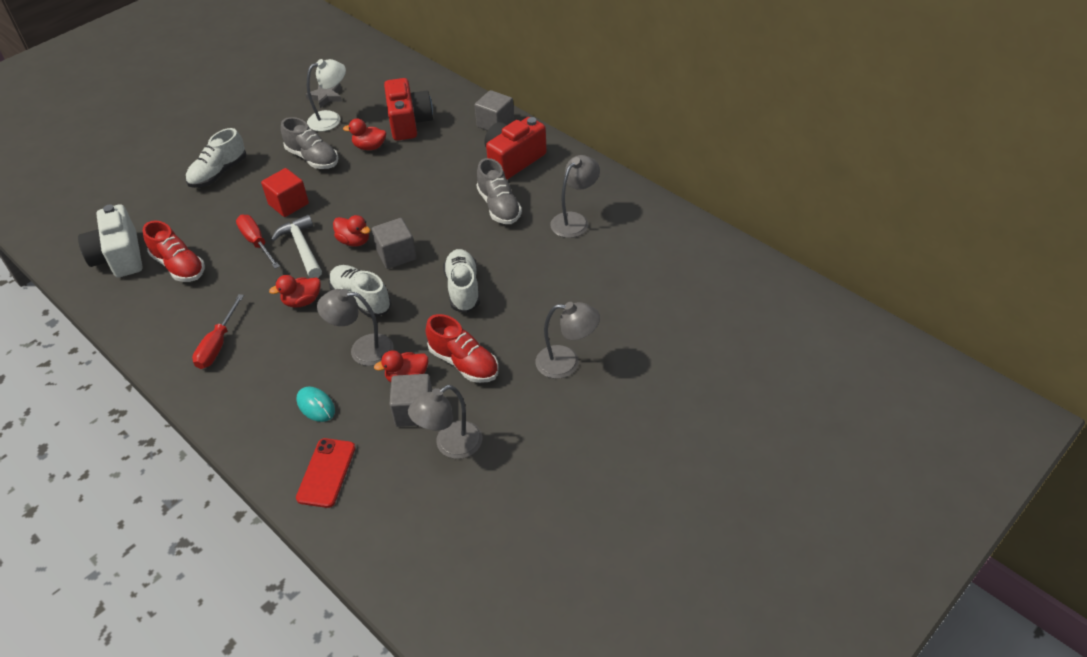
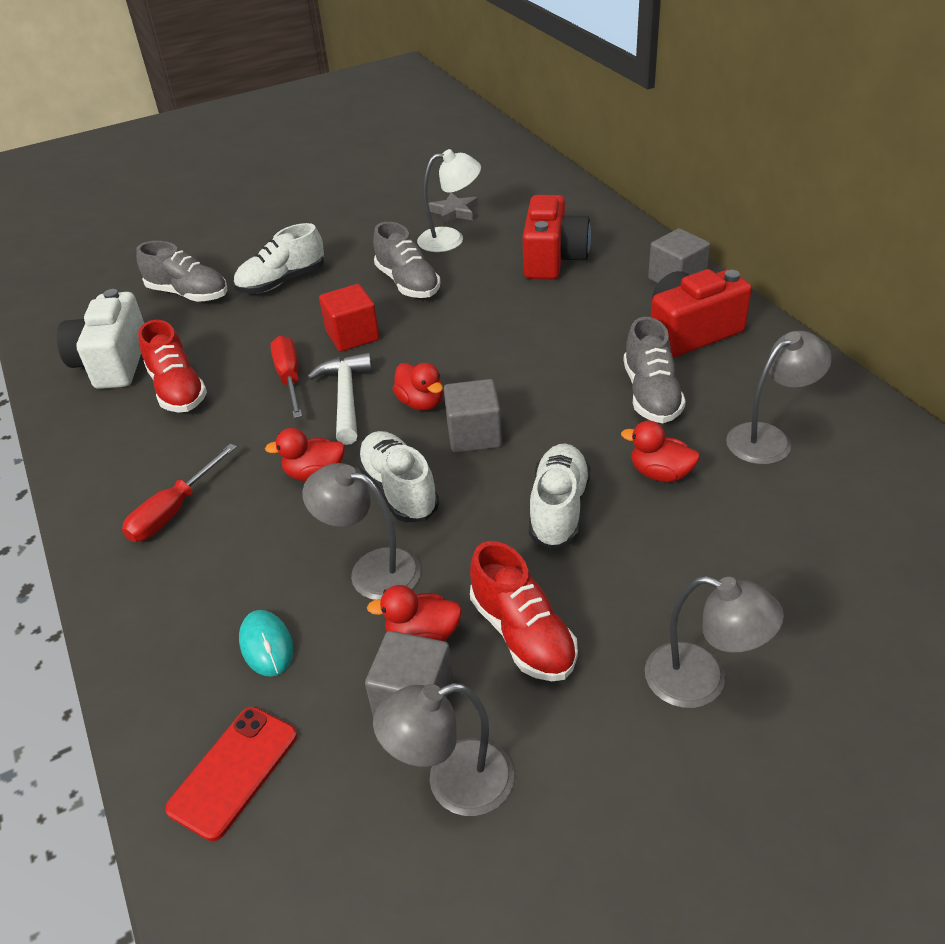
camera: 20 degrees right, 5 degrees down
red duck [343,118,386,150] -> red duck moved to [621,420,700,482]
none -> grey shoe [137,241,227,302]

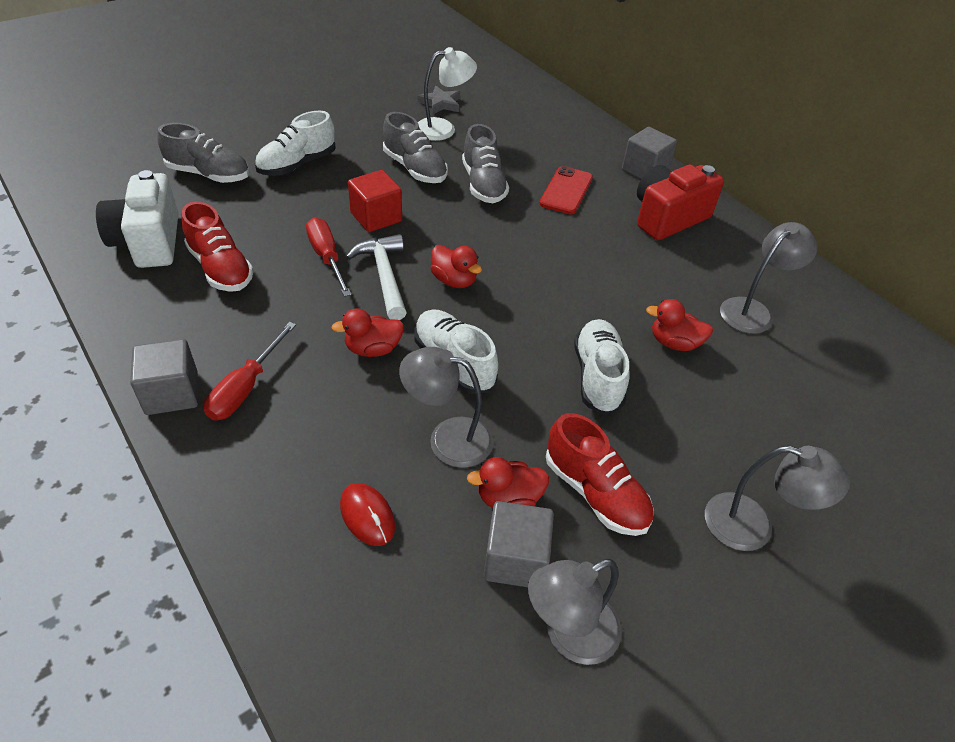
camera: 15 degrees left, 5 degrees up
red phone [165,707,297,841] -> red phone moved to [539,166,593,215]
turquoise mouse [239,610,293,677] -> red mouse [340,483,395,546]
grey cube [444,379,502,453] -> grey cube moved to [130,339,198,415]
red camera [523,195,591,279] -> none
grey shoe [624,317,686,423] -> grey shoe moved to [462,124,509,203]

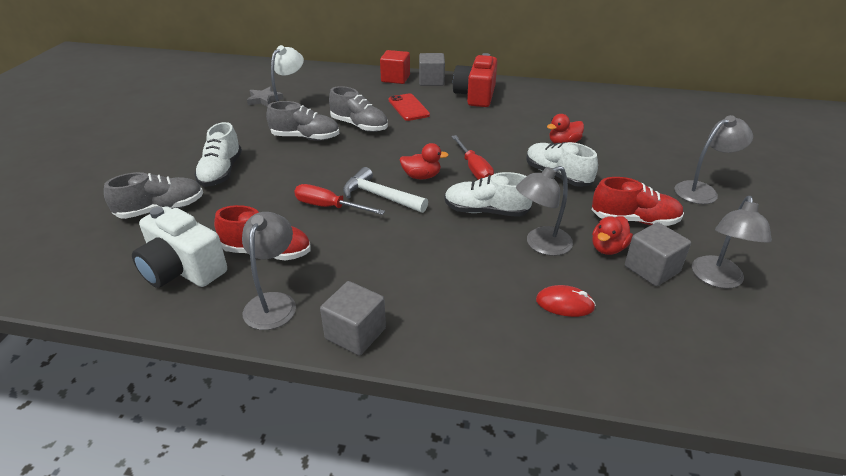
camera: 40 degrees left, 10 degrees down
red screwdriver [204,322,296,421] -> red screwdriver moved to [451,135,494,180]
red duck [331,308,404,357] -> none
red cube [348,170,402,232] -> red cube moved to [380,50,410,84]
grey lamp [720,222,818,334] -> grey lamp moved to [242,212,296,330]

